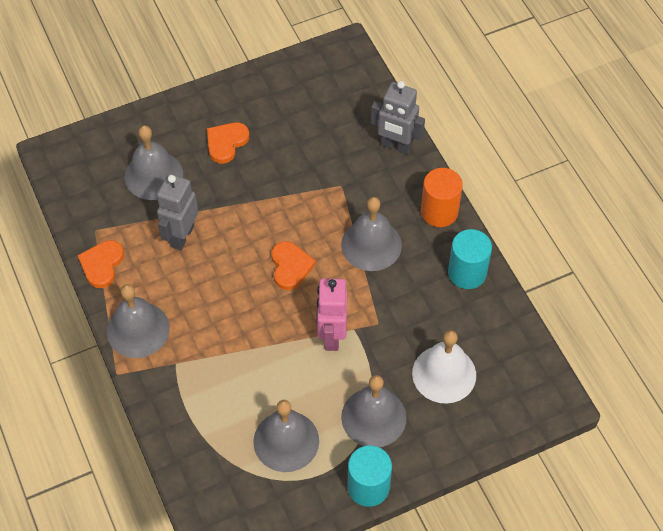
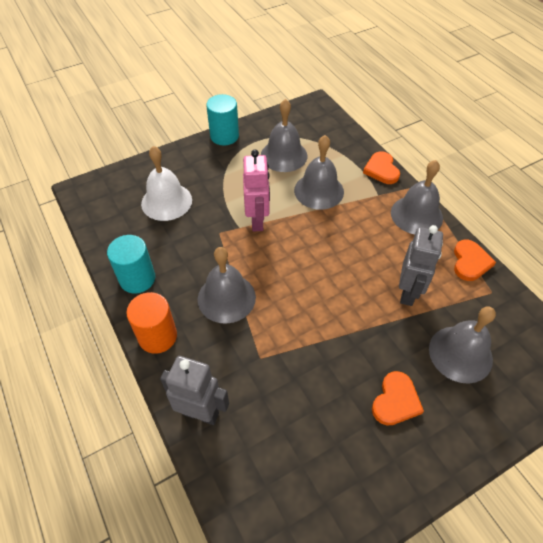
camera: 175 degrees right, 5 degrees down
orange heart [271,241,316,290] -> orange heart moved to [363,151,400,184]
grey bell [341,375,407,447] -> grey bell moved to [294,135,344,210]

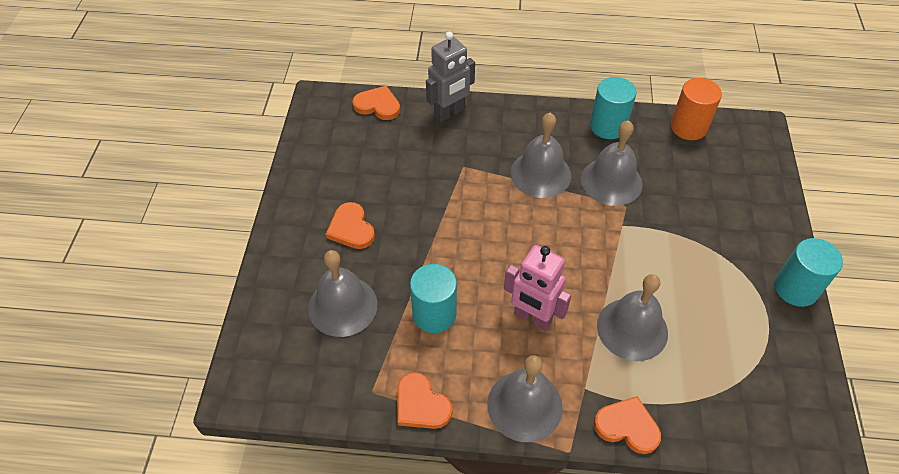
camera: 125 degrees right, 0 degrees up
orange cylinder [126,292,177,354] -> orange cylinder moved to [671,78,722,140]
white bell [141,146,192,221] -> none
pink robot [243,149,270,231] -> pink robot moved to [504,245,572,331]
grey bell [261,99,307,172] -> grey bell moved to [581,120,643,206]
grey robot [399,225,443,306] -> turquoise cylinder [410,264,457,333]
none -> orange heart [352,86,400,120]

